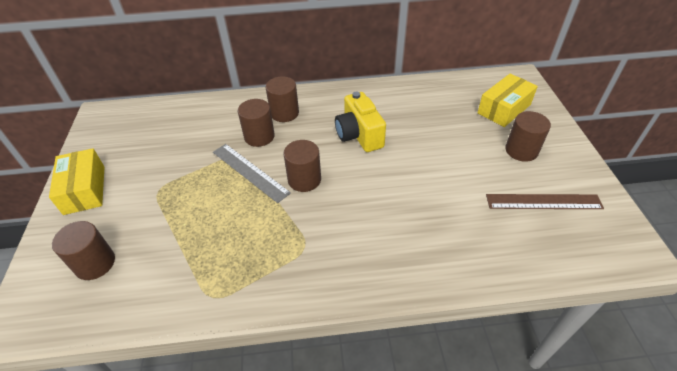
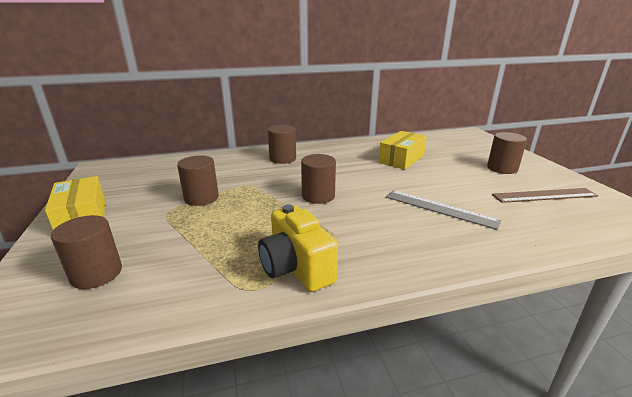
camera: 10 degrees left, 20 degrees down
grey ruler [213,144,291,203] -> grey ruler moved to [386,190,501,230]
brown cylinder [238,99,275,147] -> brown cylinder moved to [177,156,219,206]
yellow camera [335,92,386,152] -> yellow camera moved to [258,204,338,292]
yellow box [477,74,538,127] -> yellow box moved to [378,131,427,170]

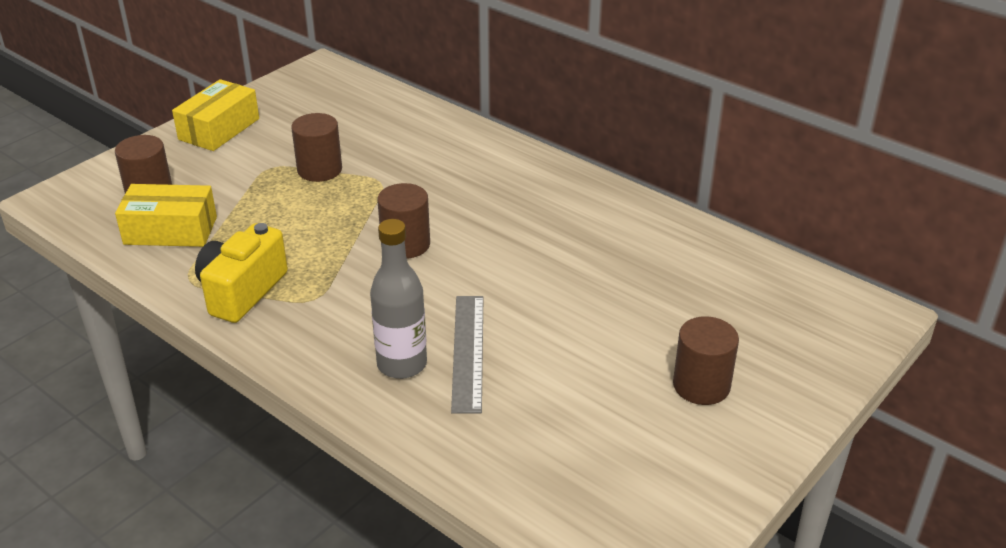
camera: 55 degrees right, 10 degrees up
brown cylinder [268,125,296,164] -> none
yellow box [378,131,427,170] -> yellow box moved to [115,184,217,247]
brown ruler [492,188,598,203] -> none
none -> grey bottle [370,219,427,379]

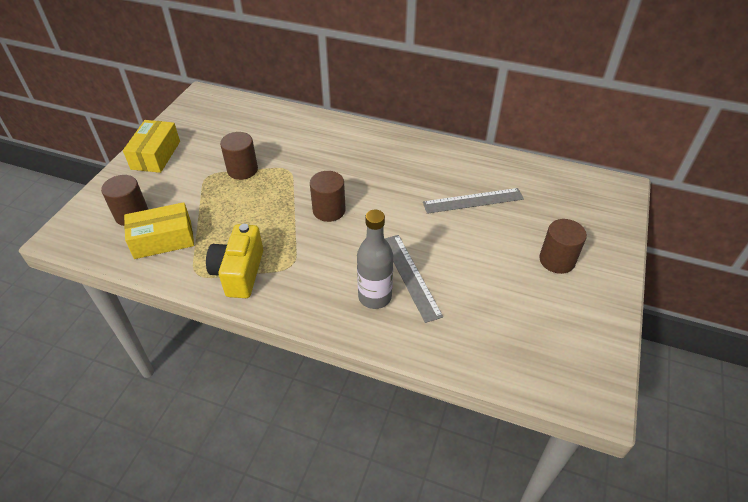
camera: 20 degrees left, 10 degrees up
none -> grey ruler [423,188,524,214]

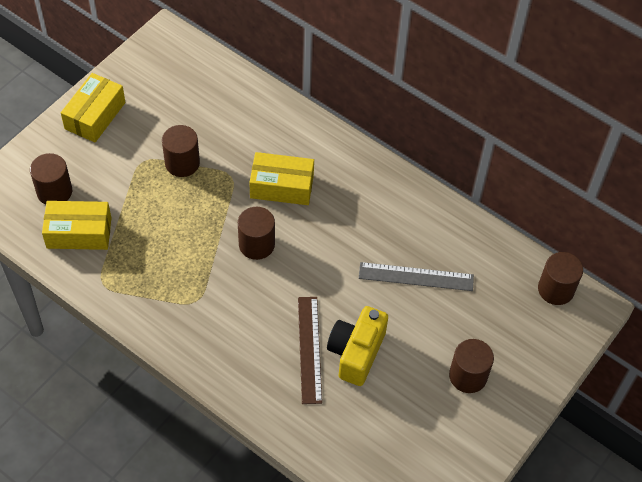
camera: 15 degrees right, 10 degrees up
yellow camera [206,224,263,298] -> yellow camera moved to [327,306,388,386]
grey bottle [357,210,393,309] -> none
grey ruler [384,235,443,323] -> brown ruler [298,297,322,404]
none -> yellow box [249,152,314,205]
none -> brown cylinder [538,252,583,305]

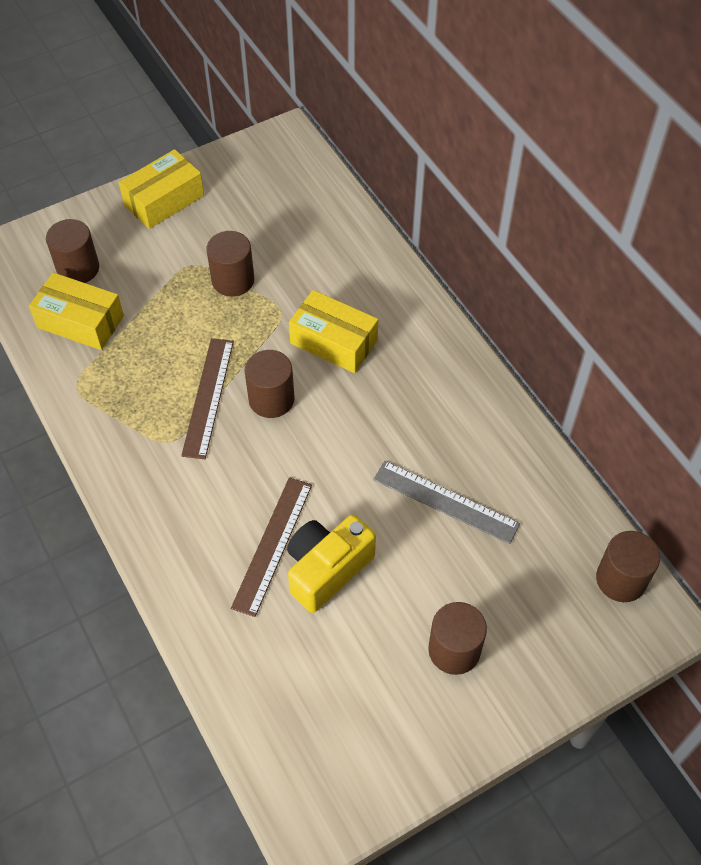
camera: 25 degrees right, 0 degrees up
none -> brown ruler [181,338,234,459]

